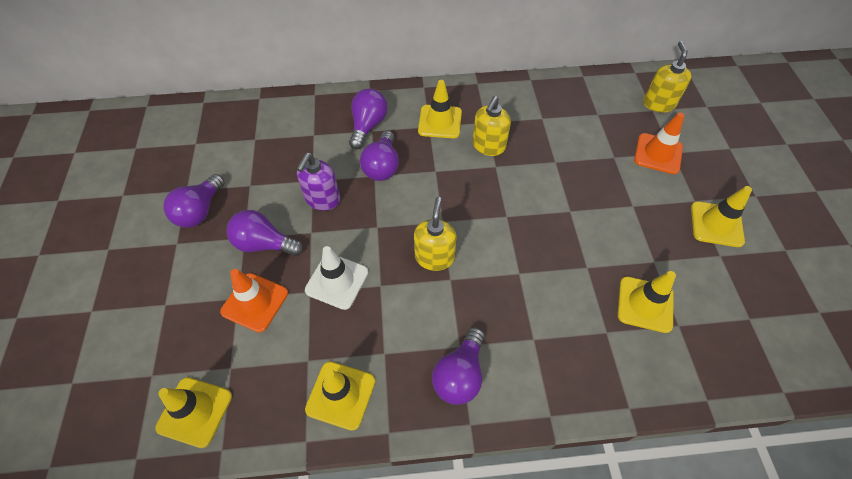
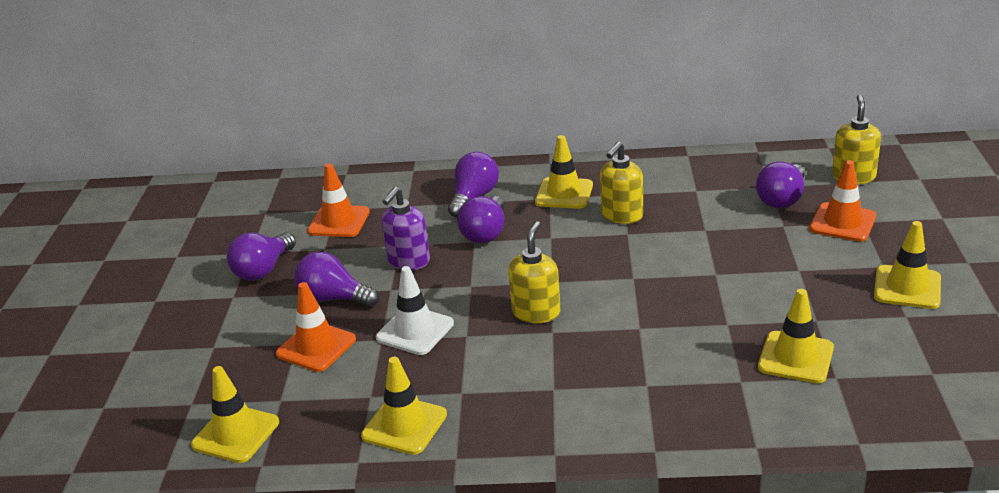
camera: 10 degrees right, 25 degrees down
purple light bulb [432,327,485,405] -> purple light bulb moved to [756,162,805,208]
none -> orange traffic cone [307,163,370,237]

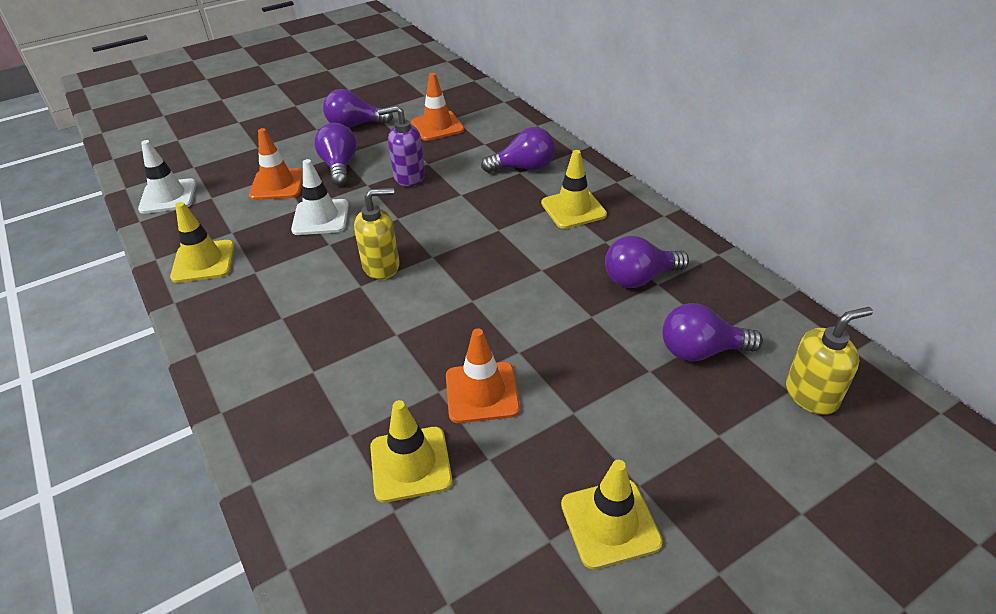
camera: 55 degrees right, 10 degrees up
yellow traffic cone [191,366,279,463] -> white traffic cone [138,140,196,214]
purple light bulb [457,196,504,243] -> purple light bulb moved to [605,236,689,288]
yellow soap dispenser [600,141,643,224] -> none
orange traffic cone [809,160,876,242] -> orange traffic cone moved to [446,328,520,423]

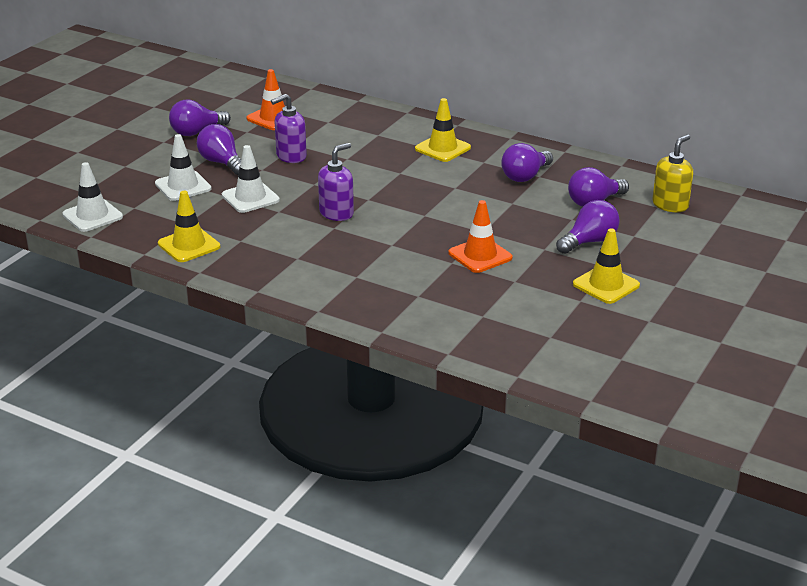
camera: 30 degrees left, 10 degrees down
orange traffic cone [249,128,303,200] -> white traffic cone [155,134,212,201]
yellow soap dispenser [354,188,400,280] -> purple soap dispenser [318,143,354,221]
yellow traffic cone [370,400,452,503] -> none
purple light bulb [481,127,555,173] -> purple light bulb moved to [556,200,620,254]

